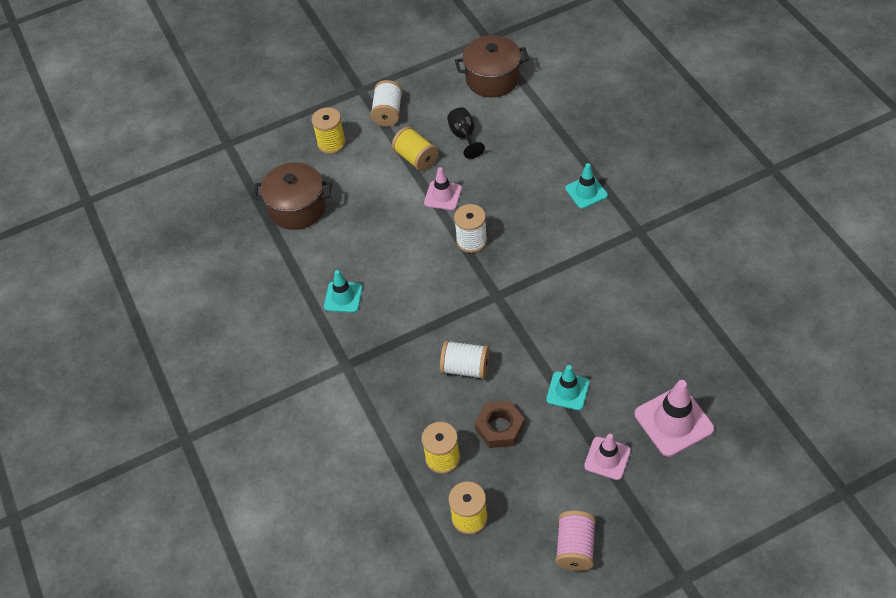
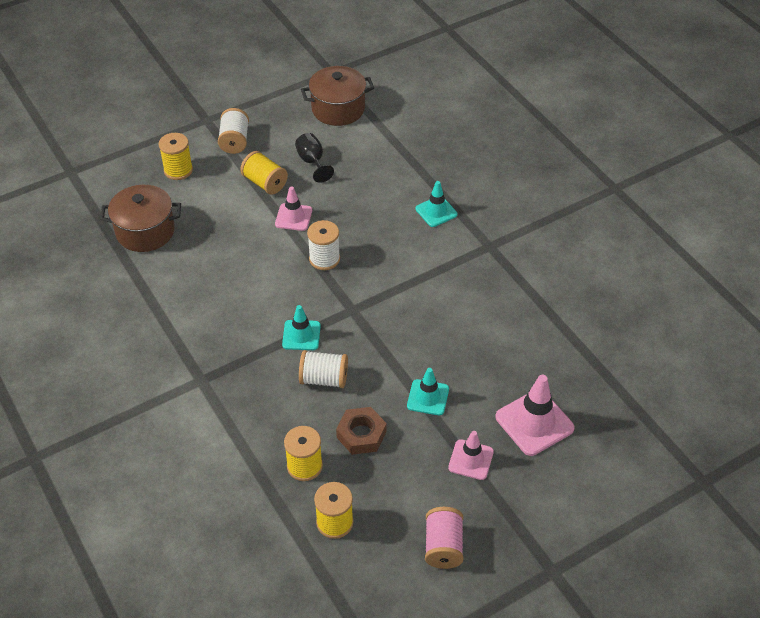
camera: 10 degrees left, 5 degrees down
turquoise traffic cone [324,270,363,313] -> turquoise traffic cone moved to [282,305,321,350]

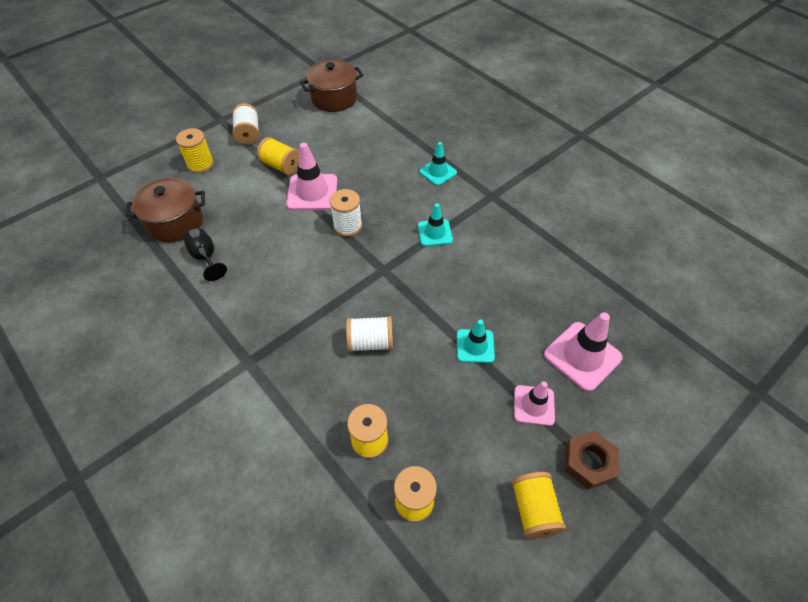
camera: 10 degrees left, 5 degrees up
pink traffic cone [275,186,312,231] -> pink traffic cone [286,143,337,210], size x1.59
turquoise traffic cone [282,305,321,350] -> turquoise traffic cone moved to [418,203,453,246]
black goblet [295,133,334,183] -> black goblet moved to [183,229,227,281]
brown nut [336,407,386,455] -> brown nut moved to [565,431,619,490]
pink spool [425,507,464,569] -> yellow spool [511,472,566,539]

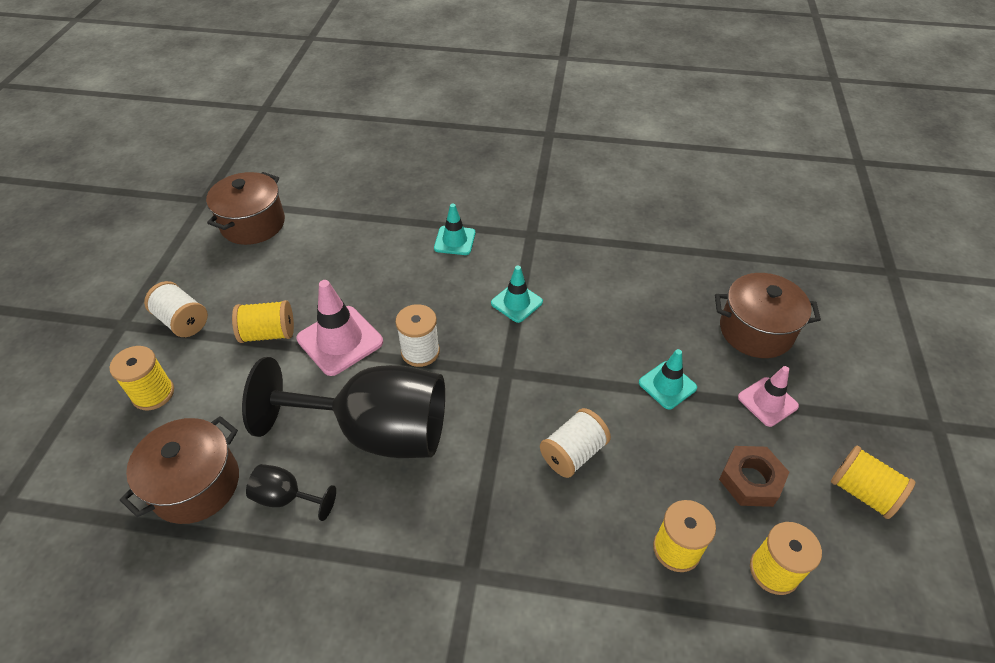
camera: 40 degrees left, 5 degrees down
pink traffic cone [544,312,623,392] -> brown pot [715,273,821,358]
brown nut [565,431,619,490] -> brown nut moved to [719,446,789,507]
none -> black goblet [242,357,445,458]

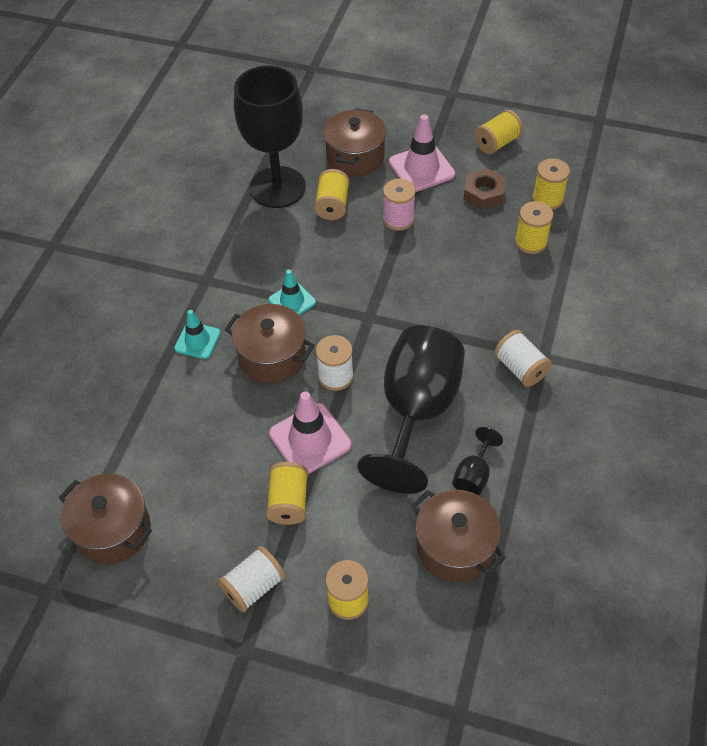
camera: 80 degrees left, 5 degrees up
white spool [540,408,611,478] -> white spool moved to [494,330,552,387]
turquoise traffic cone [639,349,697,410] -> pink spool [383,179,416,231]
pink traffic cone [738,366,799,427] -> pink traffic cone [389,114,455,192], size x1.59
none -> brown pot [225,304,315,383]
none -> black goblet [234,66,306,208]
none -> yellow spool [314,169,349,220]

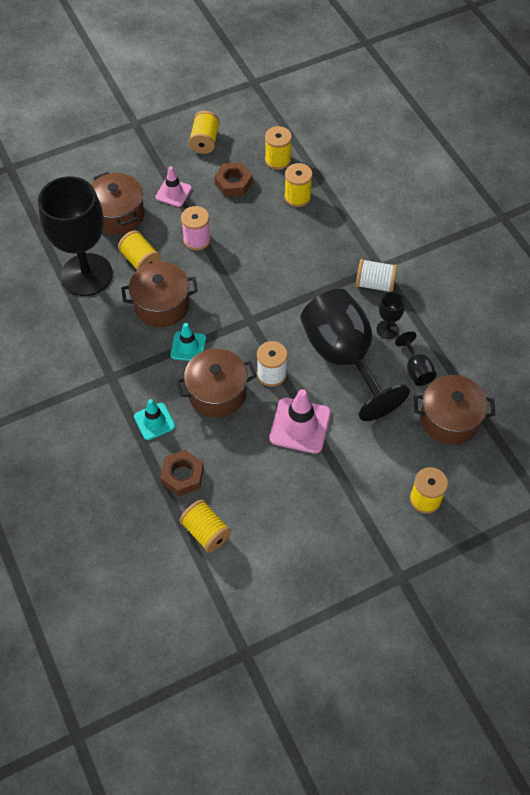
camera: 45 degrees left, 5 degrees up
brown pot [59,473,152,564] -> brown pot moved to [121,262,198,327]
white spool [218,546,285,612] -> none
yellow spool [266,462,308,525] -> yellow spool moved to [180,500,232,553]
pink traffic cone [389,114,455,192] -> pink traffic cone [155,166,192,207], size x0.63
none -> brown nut [160,450,204,496]
none -> black goblet [376,292,405,339]

